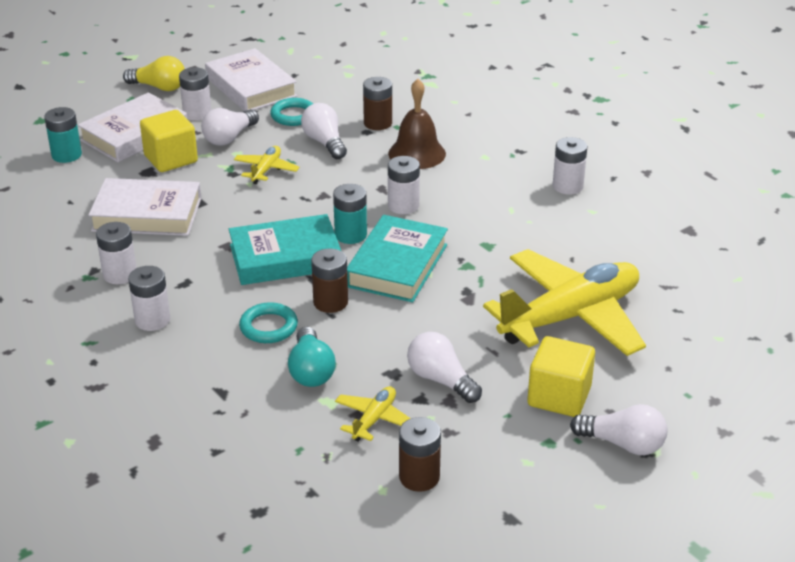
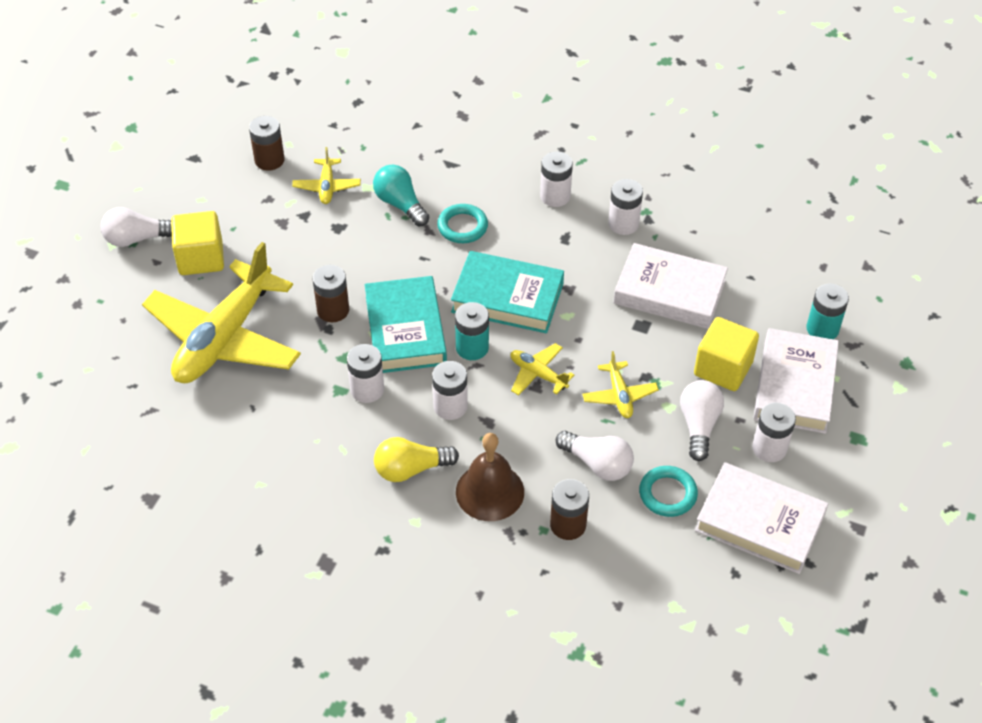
camera: 150 degrees right, 15 degrees up
white book [88,178,201,236] -> white book turned 45 degrees clockwise [613,243,728,329]
yellow light bulb [123,56,185,91] -> yellow light bulb moved to [374,437,459,482]
turquoise book [229,214,341,285] -> turquoise book turned 60 degrees clockwise [451,251,564,333]
brown battery [311,248,348,313] -> brown battery moved to [312,265,349,322]
white light bulb [407,332,482,403] -> none
white battery [553,137,588,195] -> white battery moved to [347,344,384,403]
none -> yellow plane [511,343,574,396]

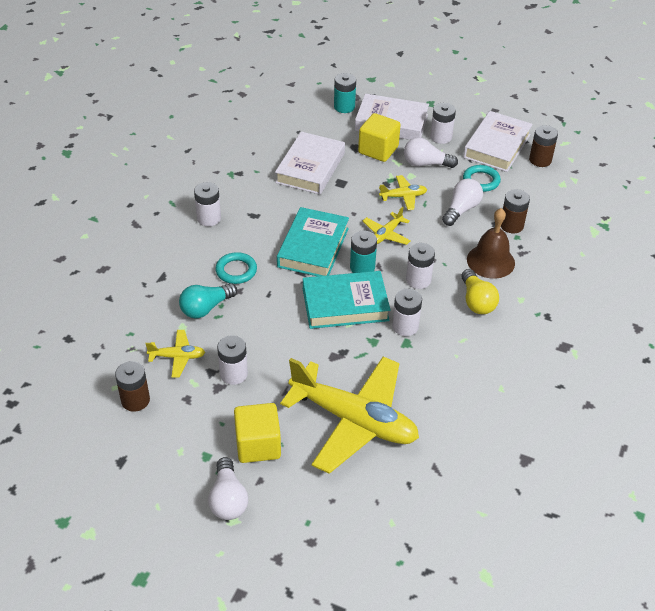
camera: 90 degrees left, 5 degrees down
brown battery [312,265,349,322] -> brown battery moved to [529,125,558,167]
white battery [608,179,643,235] -> white battery moved to [217,335,248,385]

